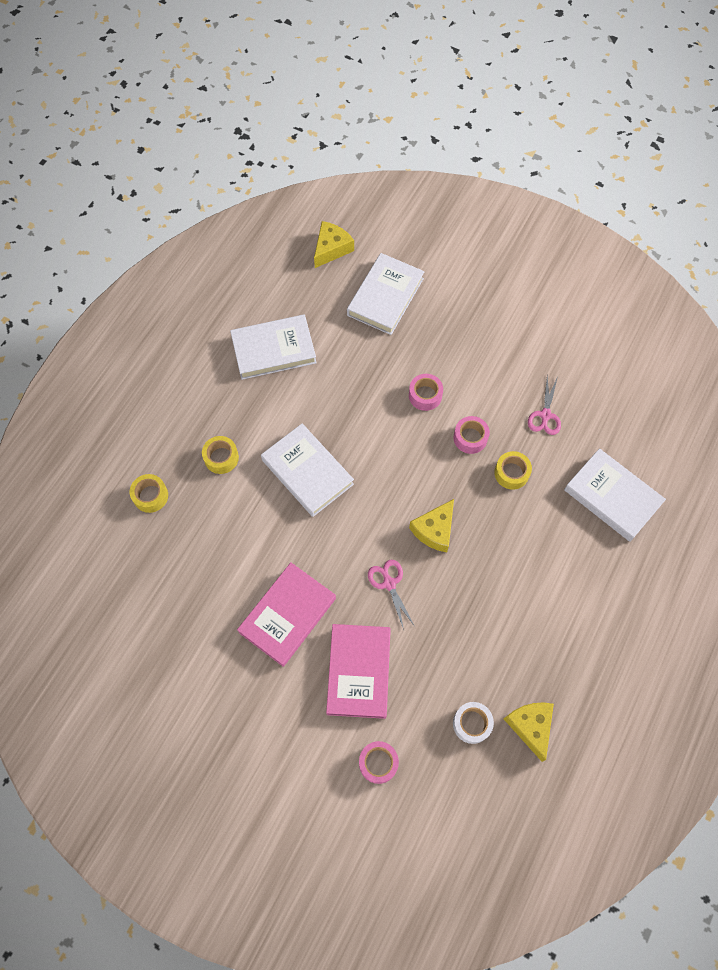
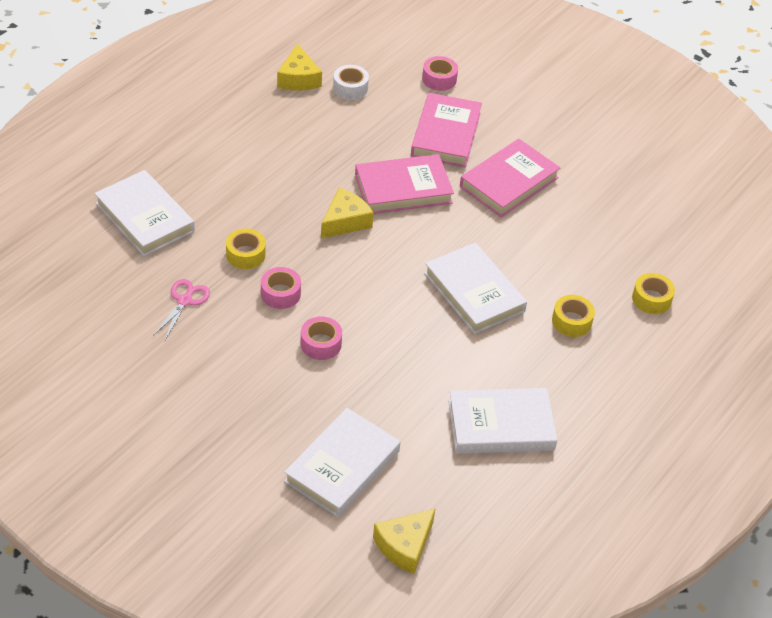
camera: 175 degrees left, 20 degrees down
pink scissors [368,560,415,630] -> pink book [355,154,454,214]

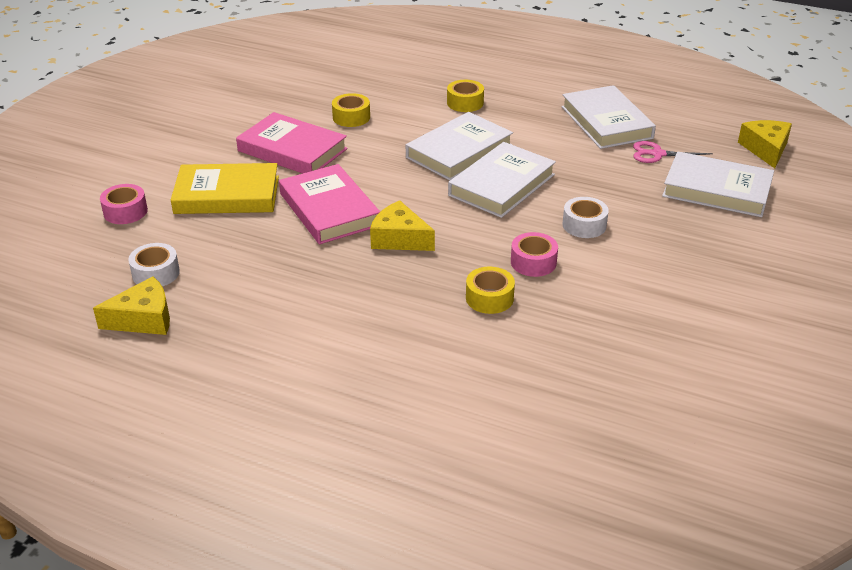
camera: 100 degrees left, 10 degrees down
white book [94,170,195,256] -> white book moved to [448,142,556,218]
pink scissors [153,279,210,340] -> pink scissors moved to [633,141,713,163]
pink tape [300,316,342,360] -> white tape [562,197,609,238]
yellow cheese [373,508,436,574] -> yellow cheese turned 120 degrees counterclockwise [738,120,792,168]
pink book [411,93,482,167] -> yellow book [171,163,279,214]
yellow tape [632,273,675,314] -> yellow tape moved to [332,93,370,127]

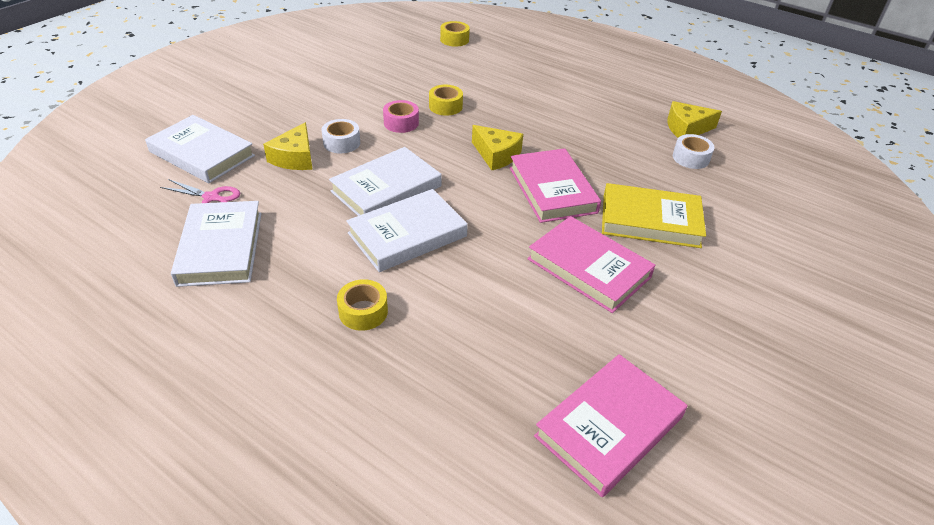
camera: 170 degrees left, 5 degrees up
pink tape [100,184,148,224] -> none
yellow tape [332,93,370,127] -> yellow tape moved to [440,21,470,47]
yellow cheese [738,120,792,168] -> yellow cheese moved to [263,122,313,170]
none -> pink book [534,354,687,497]

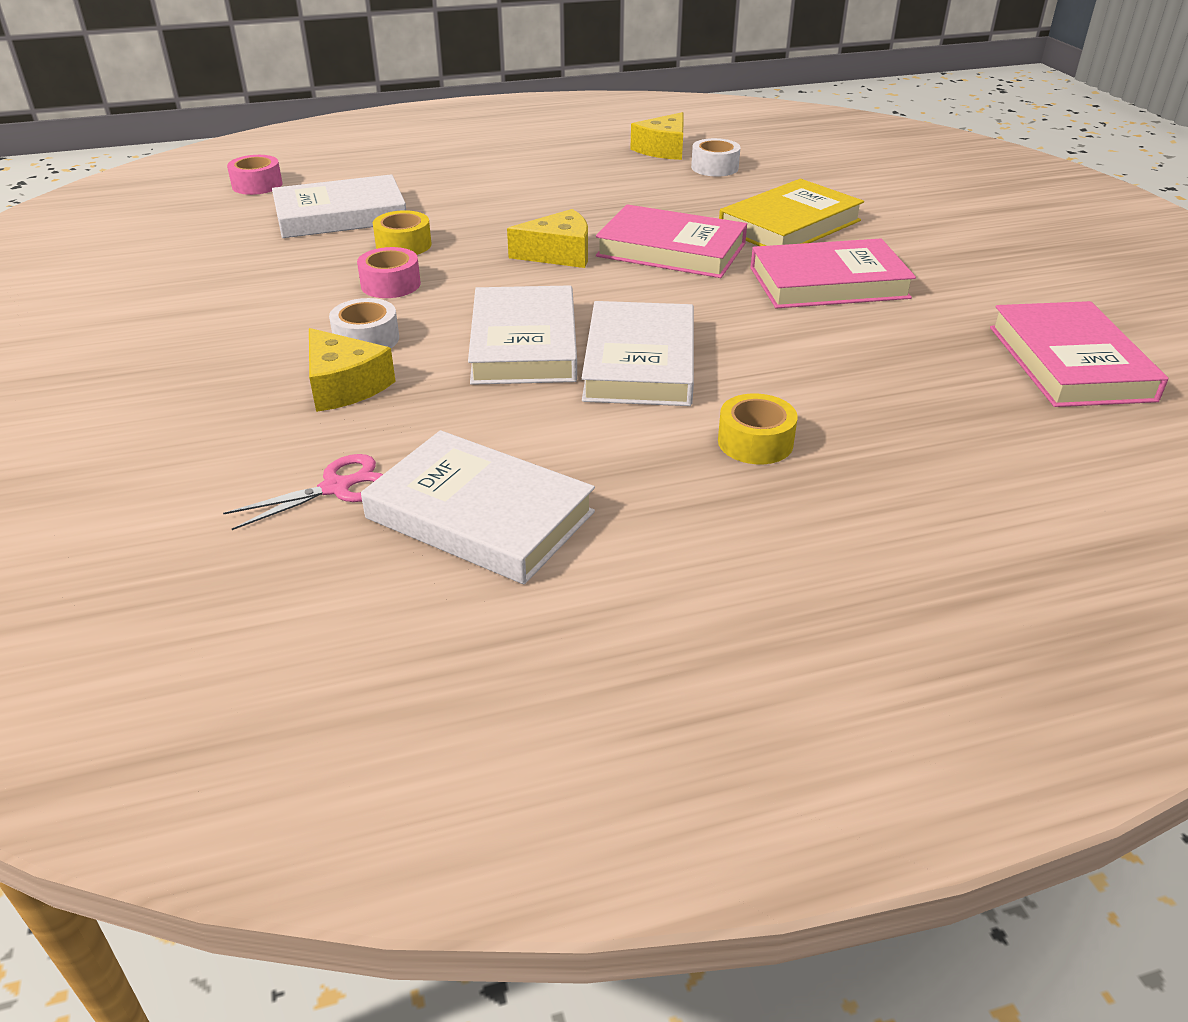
camera: 50 degrees left, 5 degrees down
white book [145,115,255,183] -> white book moved to [272,174,406,238]
yellow tape [440,21,470,47] -> pink tape [227,155,283,195]

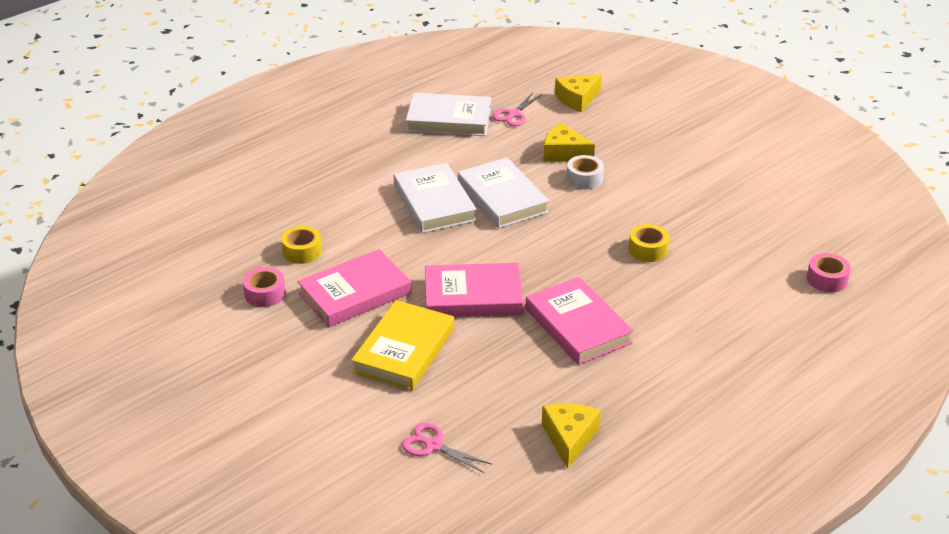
camera: 155 degrees right, 0 degrees up
white book [272,174,406,238] -> none
pink tape [357,247,421,298] -> pink tape moved to [243,267,286,307]
yellow cheese [507,209,588,268] -> yellow cheese moved to [555,74,602,112]
white tape [691,138,741,177] -> none
yellow tape [718,393,798,464] -> yellow tape moved to [281,226,322,264]
pink book [990,301,1168,407] -> pink book moved to [525,277,634,365]
none -> pink scissors [402,423,491,473]

